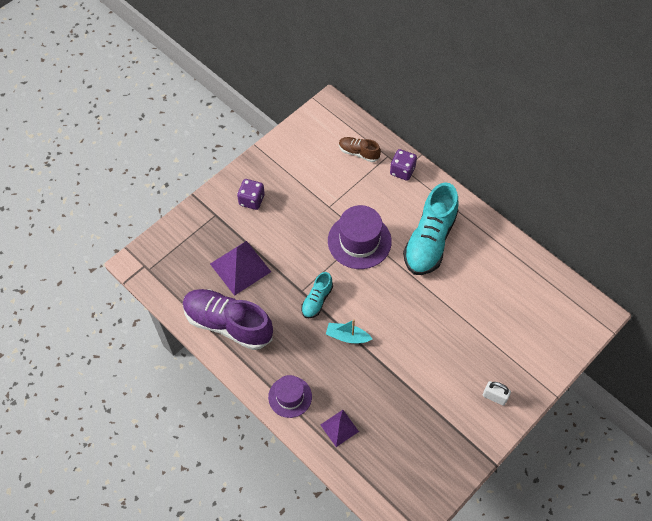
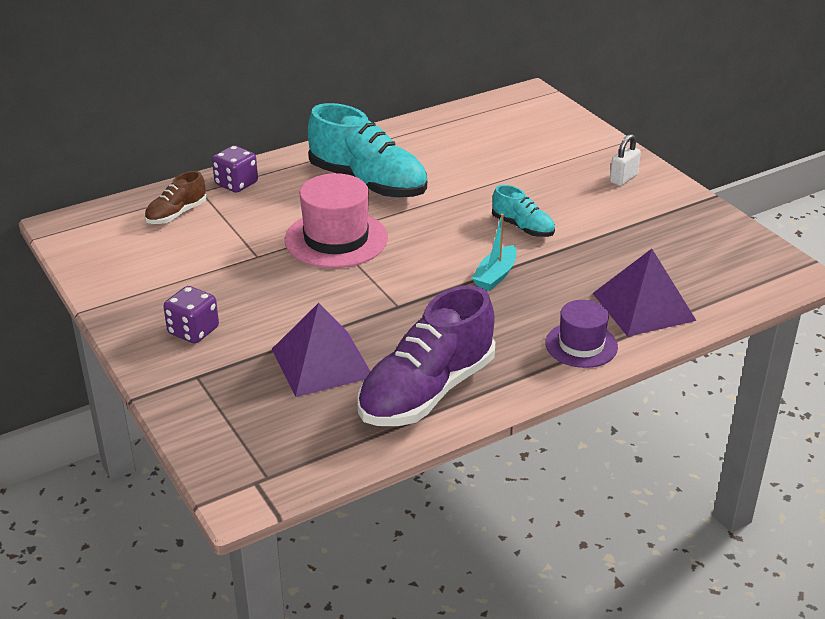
camera: 75 degrees left, 25 degrees down
turquoise shoe [301,272,333,318] -> turquoise shoe moved to [492,185,555,237]
purple pyramid [320,410,359,447] -> purple pyramid [592,249,697,337], size x1.75
purple hat [328,205,392,269] -> pink hat [285,173,388,268]

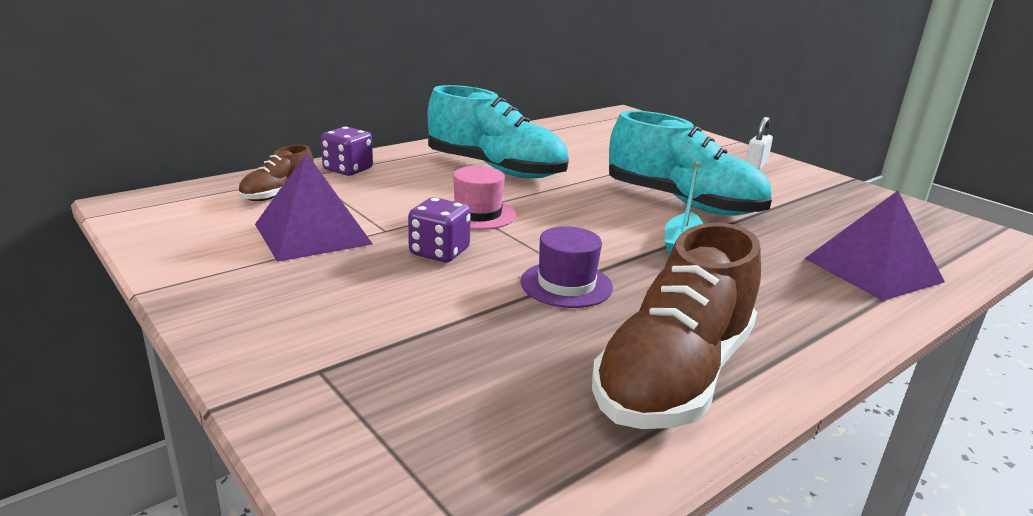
camera: 10 degrees left, 10 degrees down
purple dice [164,286,219,344] -> purple dice moved to [408,197,471,262]
purple pyramid [272,303,370,397] -> purple pyramid moved to [255,153,373,262]
pink hat [285,173,388,268] -> pink hat [453,166,516,230], size x0.62
purple shoe [358,285,495,426] -> brown shoe [592,223,761,429]
turquoise shoe [492,185,555,237] -> turquoise shoe [609,111,772,216], size x2.00
purple hat [545,300,618,368] -> purple hat moved to [520,226,613,308]

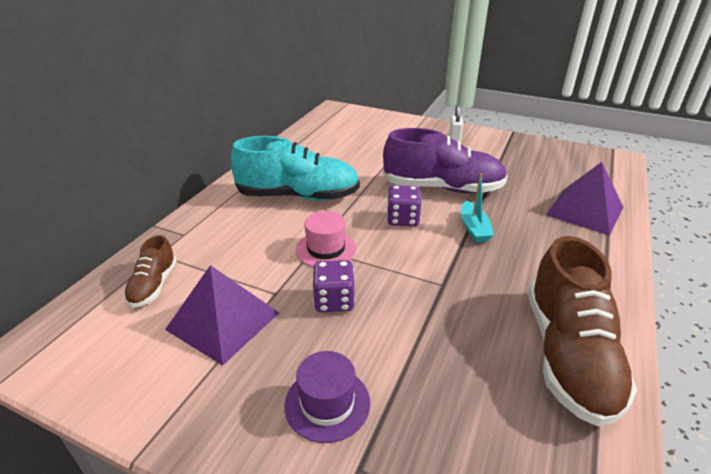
camera: 25 degrees left, 10 degrees up
purple dice [321,127,373,176] -> purple dice moved to [387,185,421,226]
purple hat [520,226,613,308] -> purple hat moved to [284,351,370,443]
turquoise shoe [609,111,772,216] -> purple shoe [383,128,508,193]

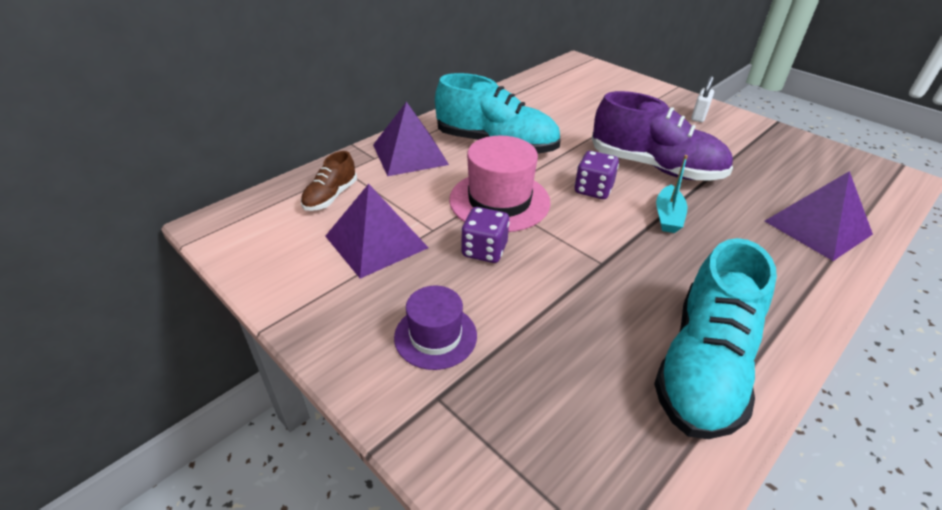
camera: 20 degrees right, 5 degrees up
pink hat [296,211,356,267] -> pink hat [449,136,551,232], size x1.61
brown shoe [528,236,637,427] -> turquoise shoe [654,238,777,439]
none -> purple pyramid [373,102,449,176]

